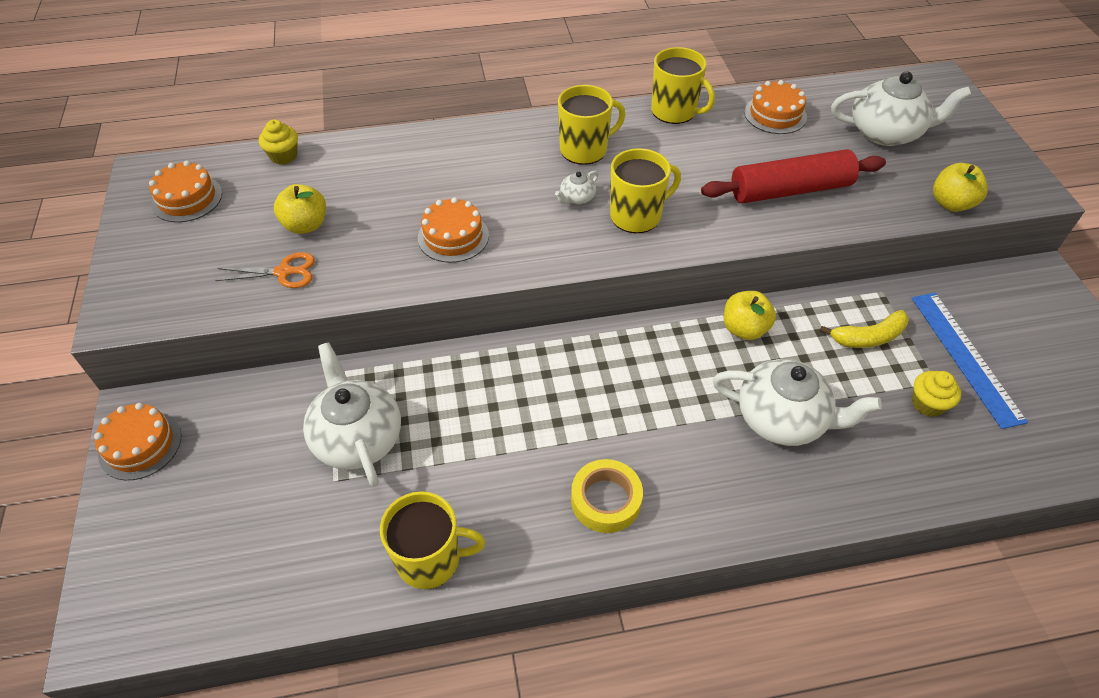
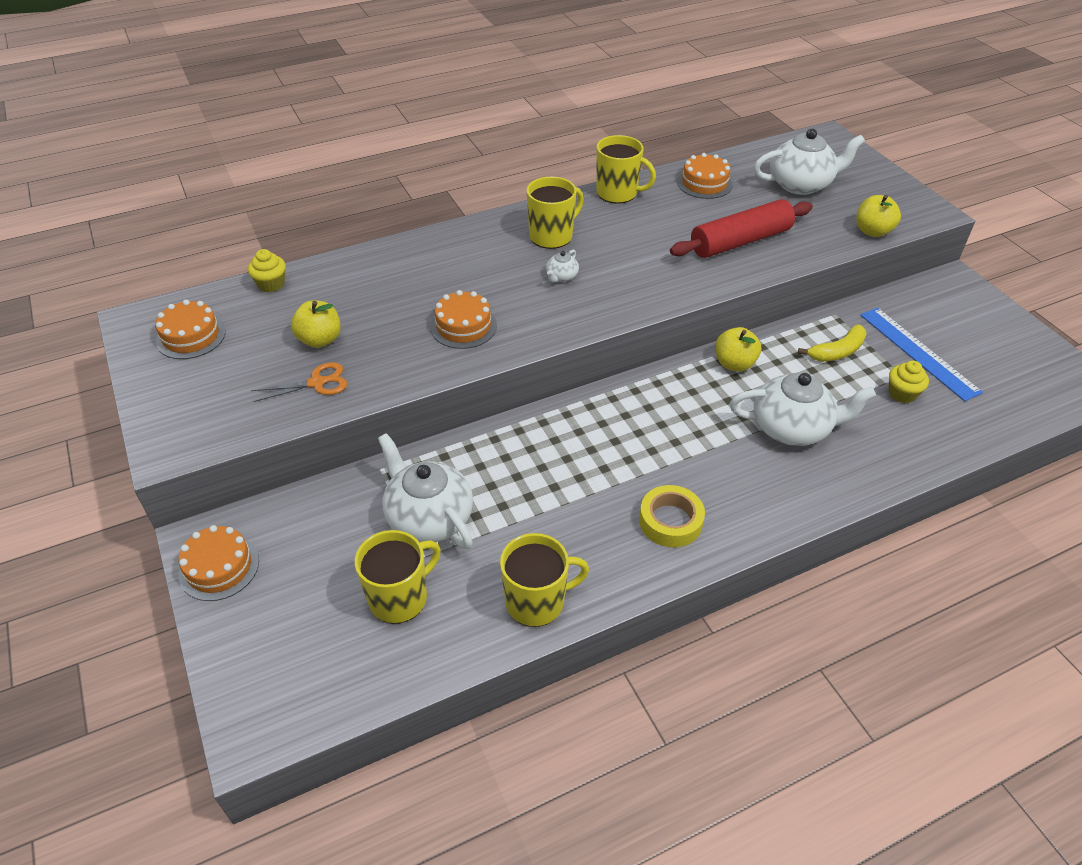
camera: 15 degrees left, 5 degrees down
yellow mug [610,148,681,233] -> yellow mug moved to [355,530,441,624]

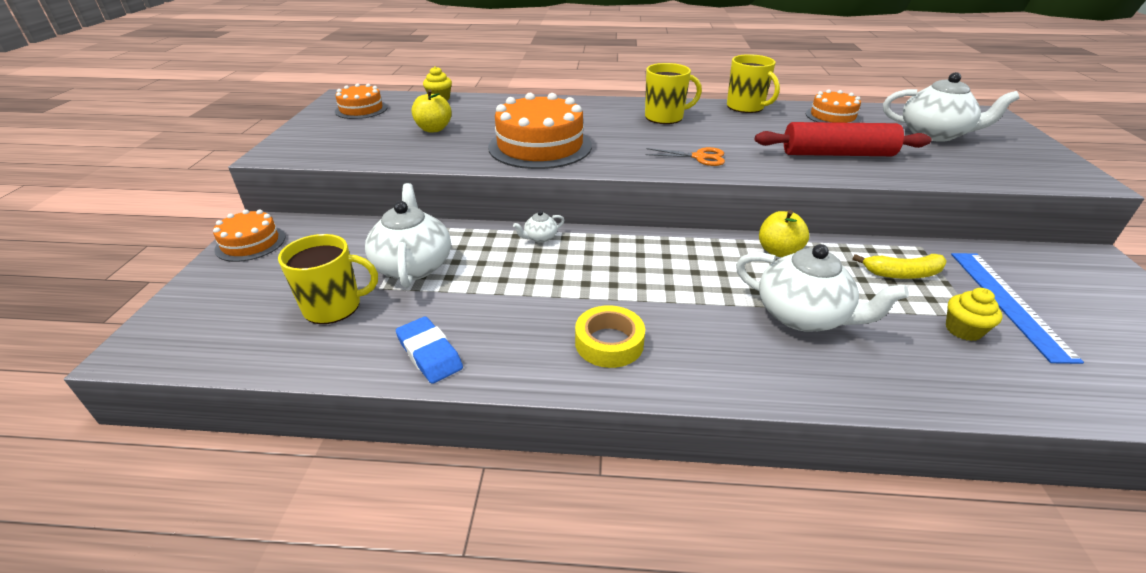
camera: 30 degrees right, 10 degrees down
orange scissors [251,362,347,402] -> orange scissors moved to [646,147,725,166]
orange cake [430,290,497,349] -> orange cake [488,93,592,169], size x1.78
yellow mug [500,533,589,627] -> blue eraser [396,316,463,384]
white teapot [546,250,579,283] -> white teapot moved to [513,211,565,243]
yellow apple [856,195,901,237] -> none

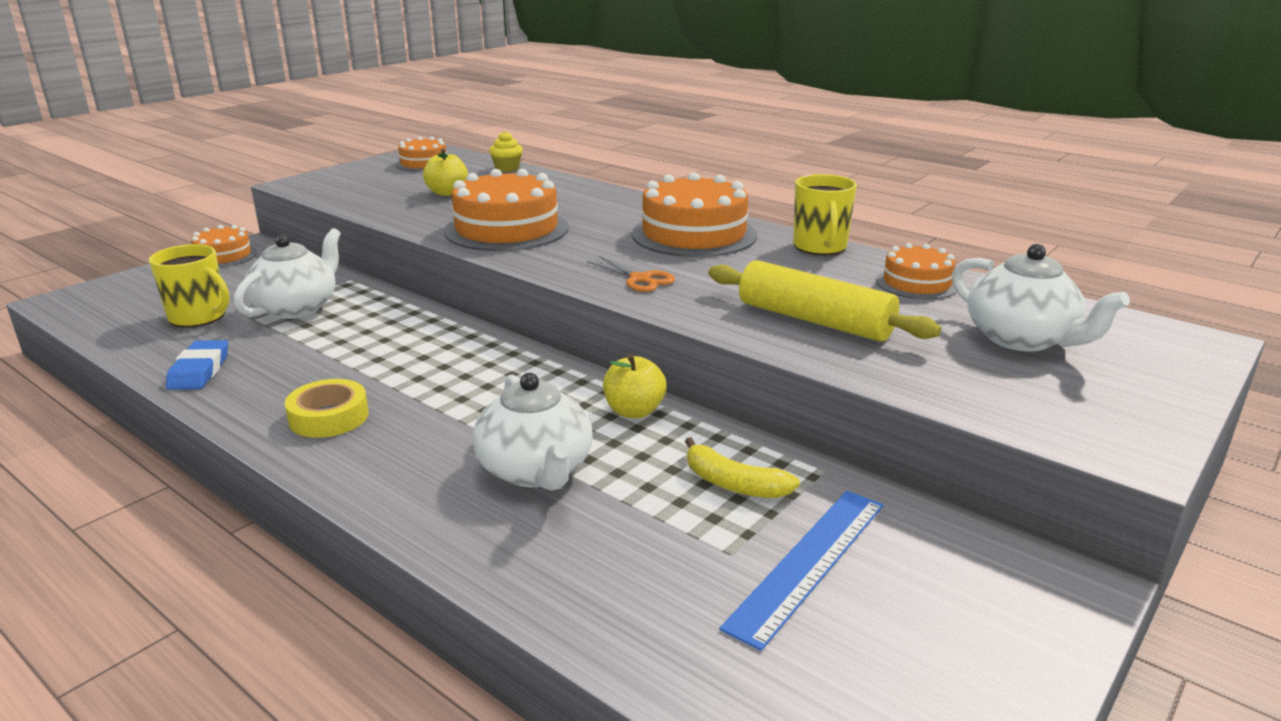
camera: 35 degrees right, 10 degrees down
white teapot [513,211,565,243] -> none
yellow mug [645,63,702,124] -> orange cake [632,172,757,257]
red rolling pin [755,122,931,156] -> yellow rolling pin [709,260,941,342]
yellow cupcake [946,288,1002,341] -> none

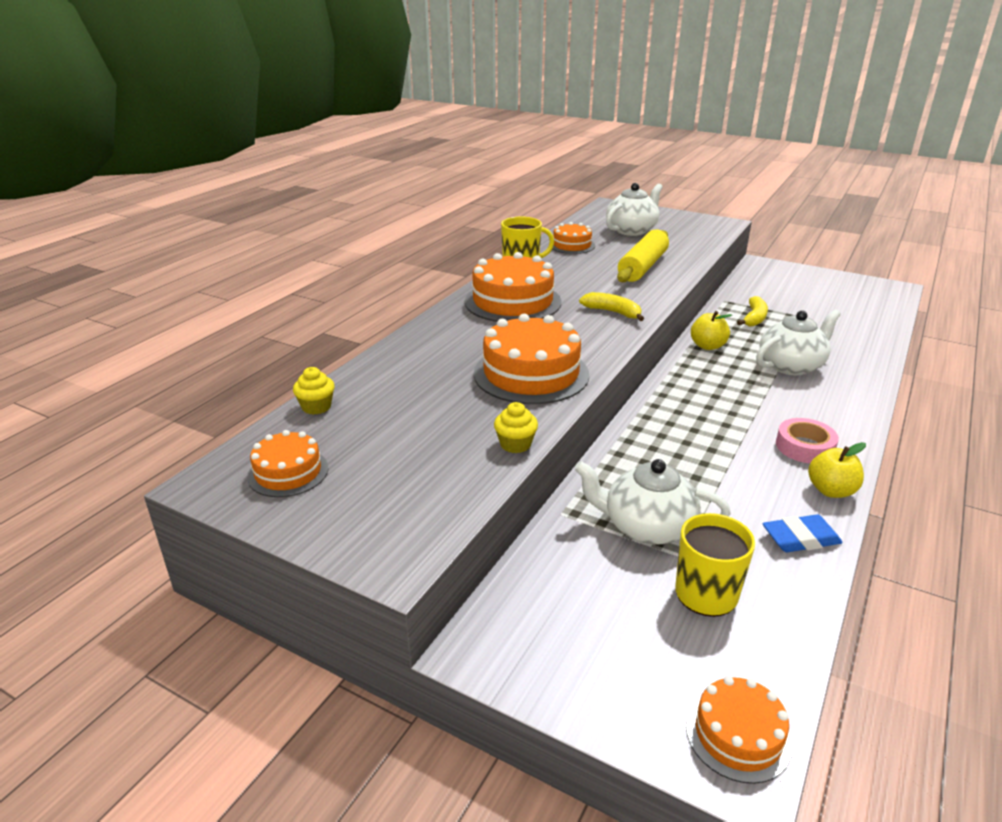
camera: 100 degrees left, 5 degrees up
orange cake [191,225,257,268] -> orange cake moved to [686,676,793,784]
yellow tape [285,379,369,438] -> pink tape [776,418,839,463]
yellow apple [423,149,468,196] -> yellow apple moved to [808,442,866,498]
orange scissors [587,256,675,292] -> yellow banana [579,292,644,321]
blue ruler [719,491,883,651] -> none
none -> yellow cupcake [494,402,538,453]

